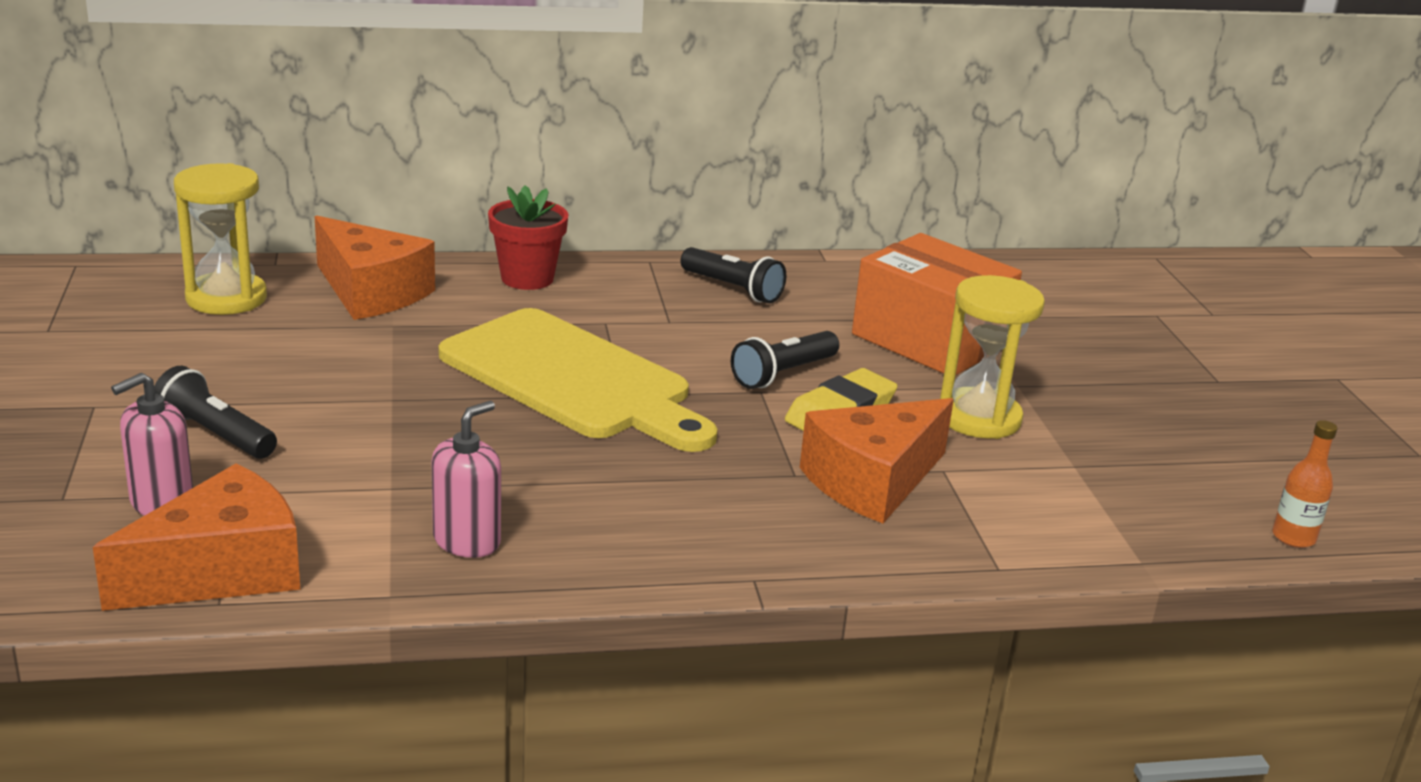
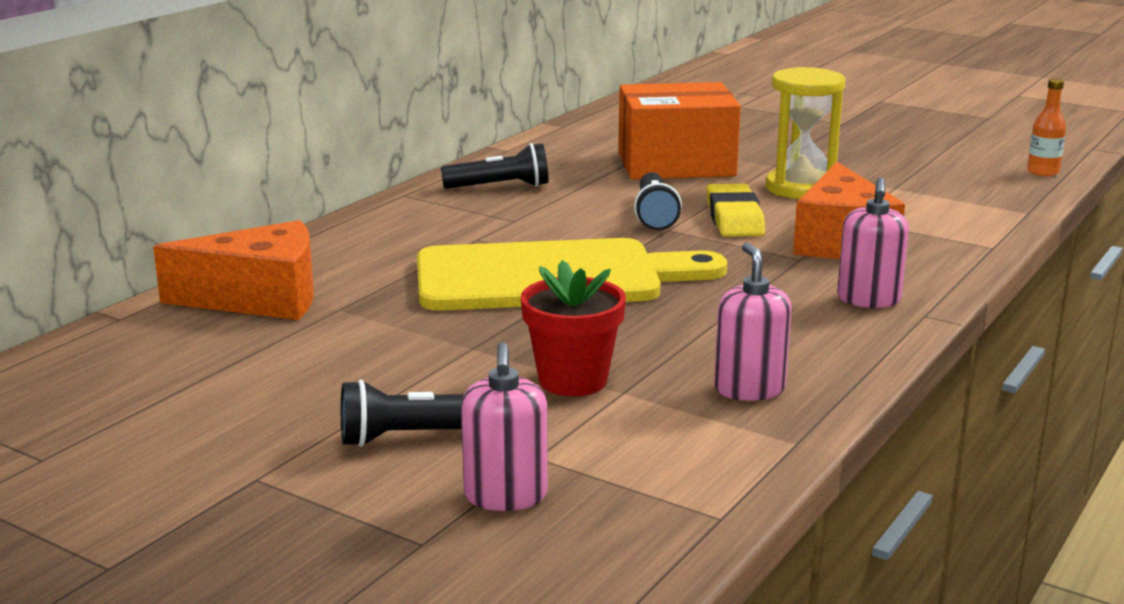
camera: 45 degrees left, 5 degrees down
orange cheese [93,464,300,611] -> none
yellow hourglass [174,163,267,315] -> none
red flower pot [488,185,568,290] -> red flower pot moved to [521,260,626,396]
none -> pink soap dispenser [837,178,909,308]

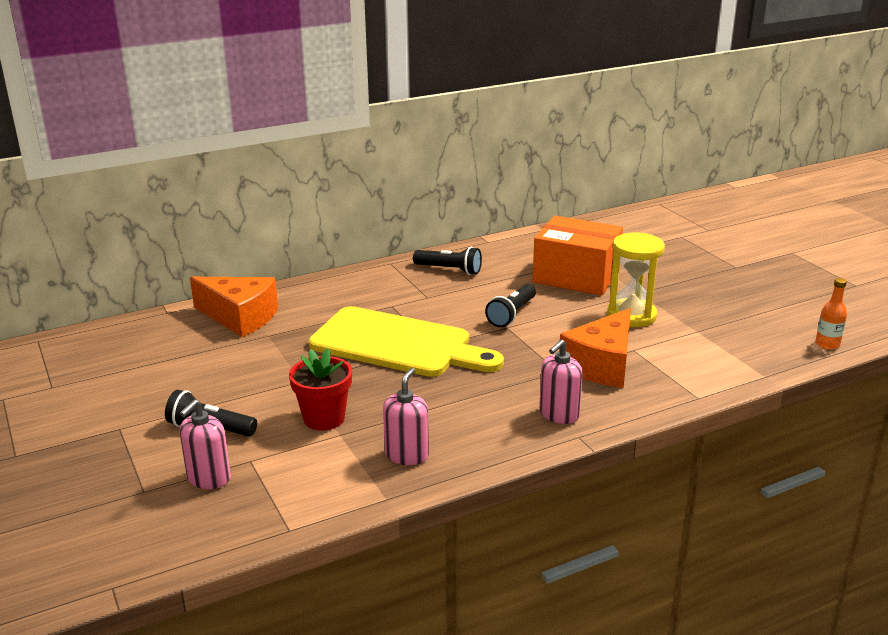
camera: 30 degrees right, 5 degrees up
yellow eraser [707,184,765,237] -> none

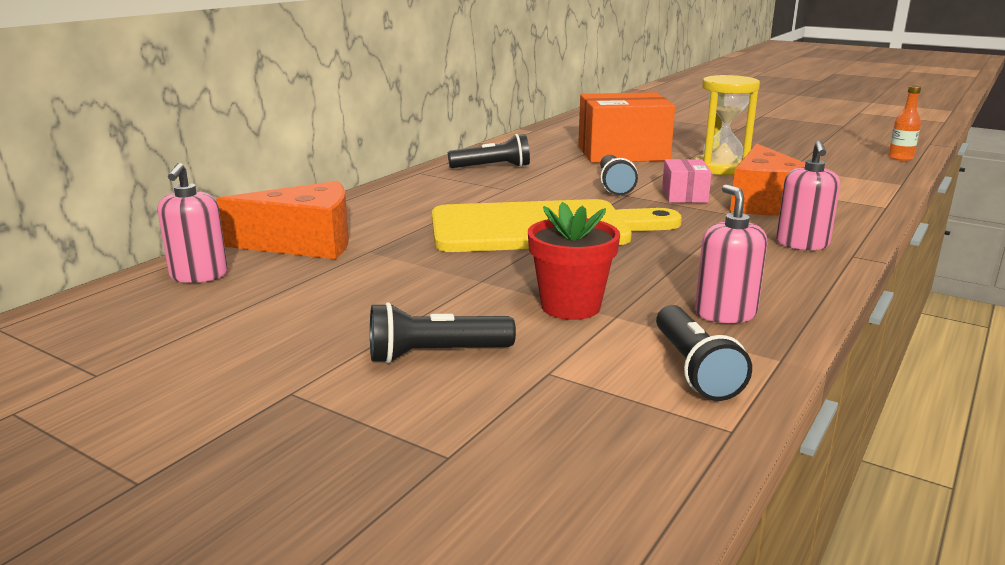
camera: 30 degrees left, 5 degrees down
pink soap dispenser [179,399,231,489] -> pink soap dispenser moved to [158,163,228,283]
none -> black flashlight [656,305,752,401]
none -> pink box [662,159,712,203]

